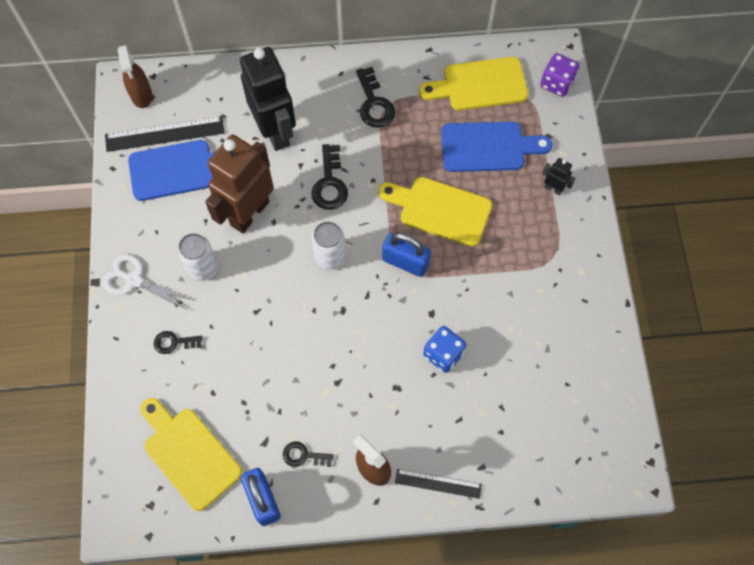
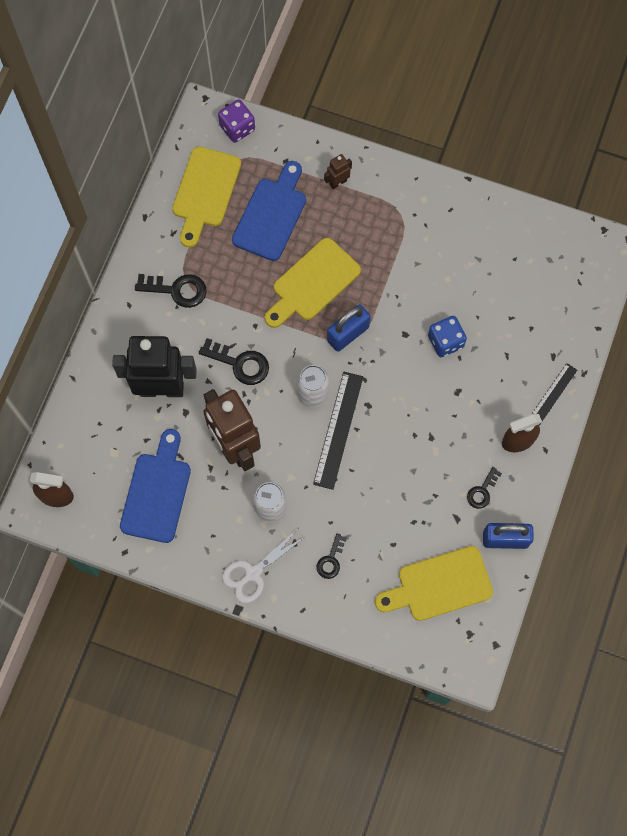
camera: 65 degrees left, 5 degrees up
black ruler [105,116,224,152] -> black ruler moved to [313,372,363,490]
black robot [542,158,576,195] -> brown robot [324,154,352,189]

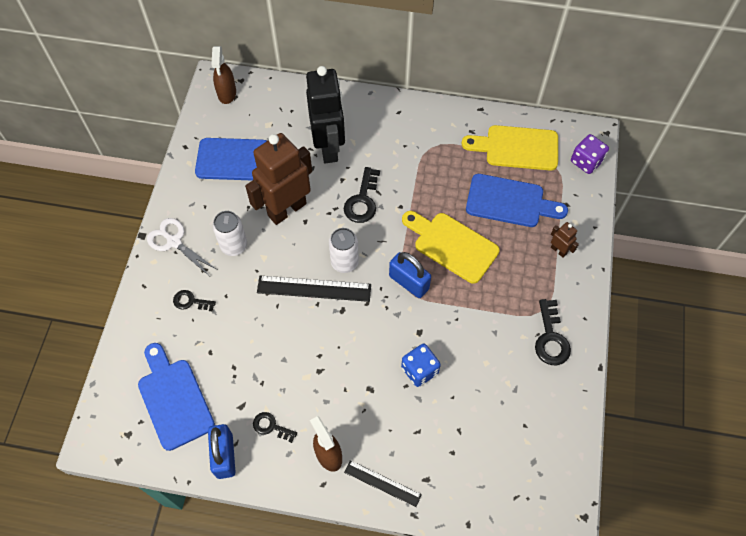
camera: 80 degrees right, 10 degrees down
black key [135,274,207,308] -> black key moved to [535,299,571,366]
yellow cutting board [375,546,493,621] -> blue cutting board [138,343,215,451]

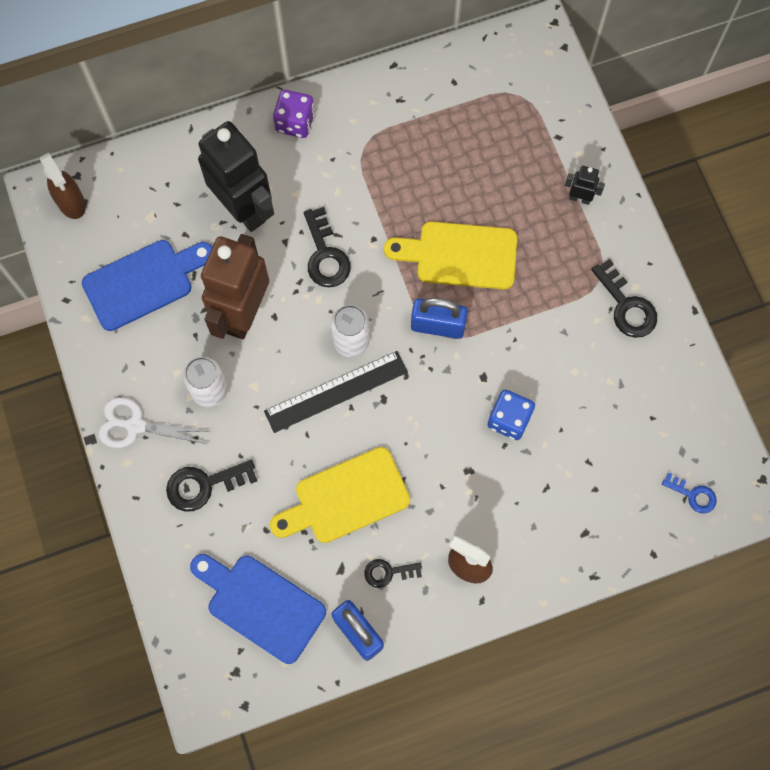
camera: 30 degrees left, 10 degrees up
black key [173,290,216,311] -> black key [166,460,257,512], size x1.61
black ruler [344,460,422,507] -> none
yellow cutting board [462,125,558,171] -> yellow cutting board moved to [270,447,410,543]
blue cutting board [466,174,568,227] -> none
brown robot [551,222,579,258] -> black robot [565,166,605,205]
purple dice [571,134,609,174] -> purple dice moved to [273,90,315,138]
none -> blue key [662,472,717,513]

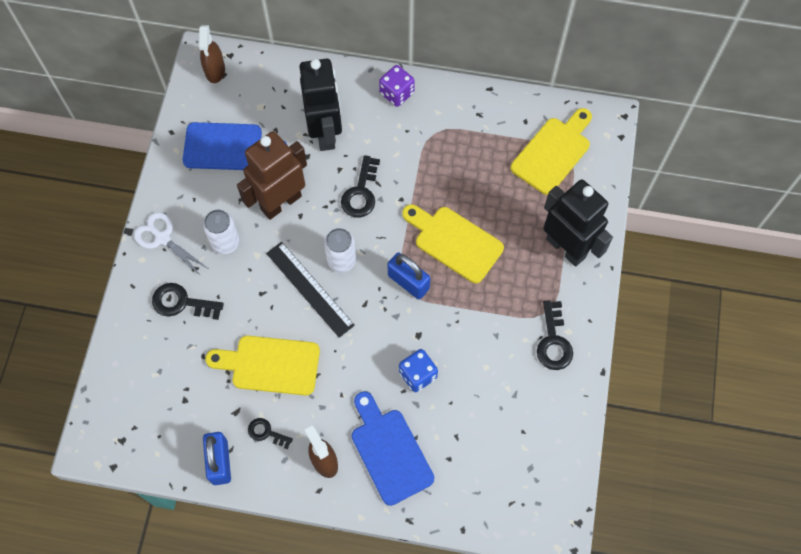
camera: 30 degrees right, 5 degrees down
blue cutting board [190,554,326,664] -> blue cutting board moved to [352,391,434,506]
black ruler [264,351,408,433] -> black ruler turned 45 degrees clockwise [266,242,355,338]
black robot [565,166,605,205] -> black robot [543,179,613,267], size x2.41
blue key [662,472,717,513] -> none
none -> yellow cutting board [511,108,592,195]

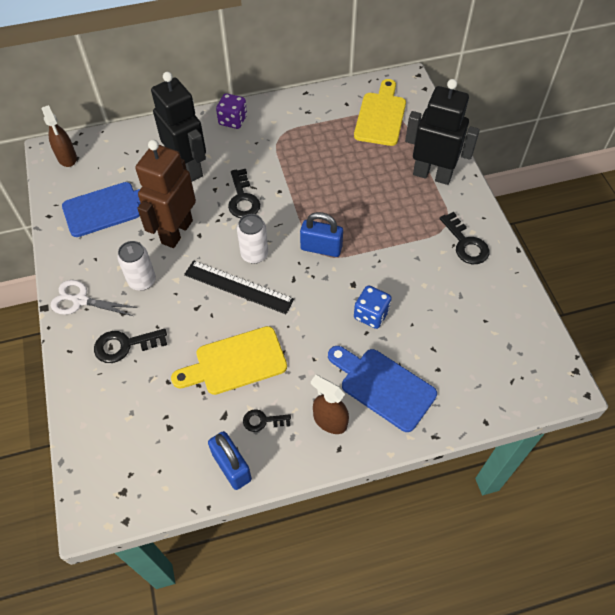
camera: 25 degrees left, 10 degrees down
yellow cutting board [402,204,504,283] -> none

